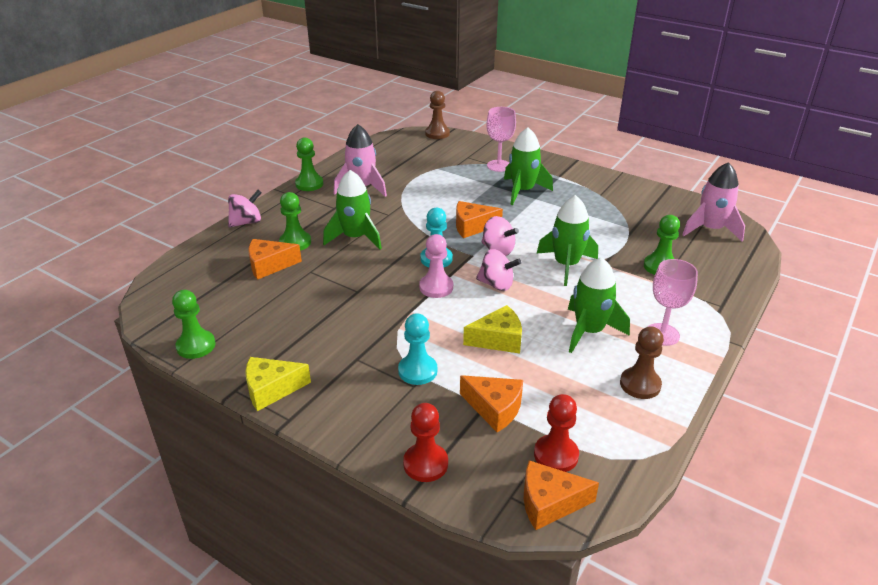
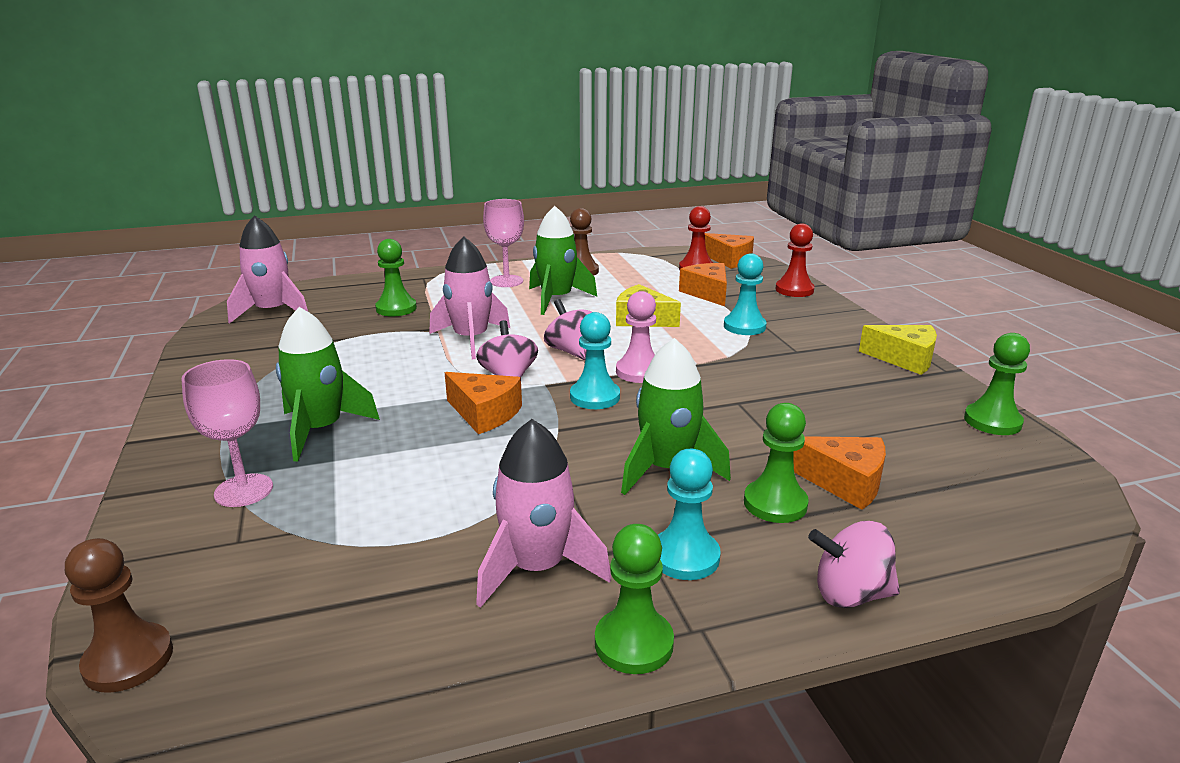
camera: 140 degrees left, 10 degrees down
green rocket [536,195,598,286] -> pink rocket [429,236,510,359]
none -> turquoise pawn [658,449,721,580]

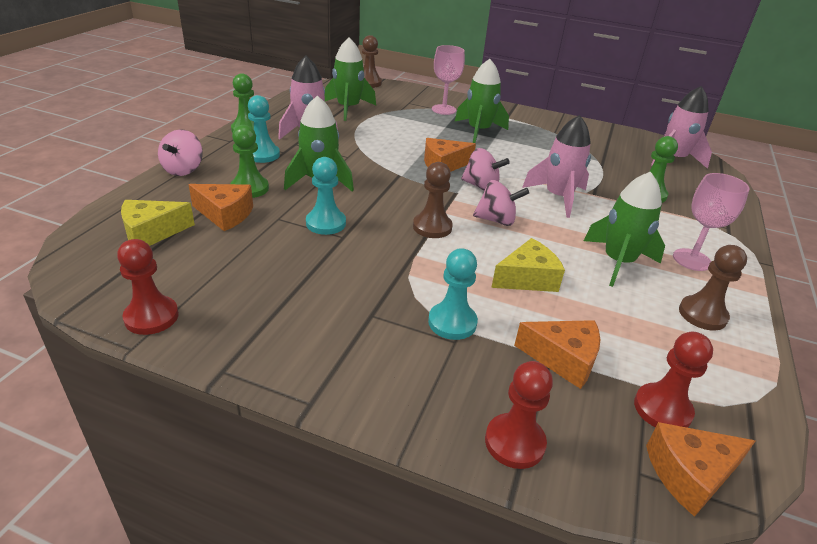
camera: 125 degrees right, 10 degrees up
turquoise pawn [570,312,620,409] -> turquoise pawn moved to [306,157,346,235]
pink pawn [616,291,656,383] -> brown pawn [413,162,453,238]
orange cheese [794,436,886,510] -> orange cheese turned 135 degrees counterclockwise [188,184,253,231]
pink spinning top [808,521,900,608] -> pink spinning top turned 150 degrees clockwise [158,130,203,176]
yellow cheese [859,325,937,375] -> yellow cheese moved to [121,200,195,246]
green pawn [964,333,1030,435] -> red pawn [117,239,179,335]
none -> green rocket [325,38,376,121]

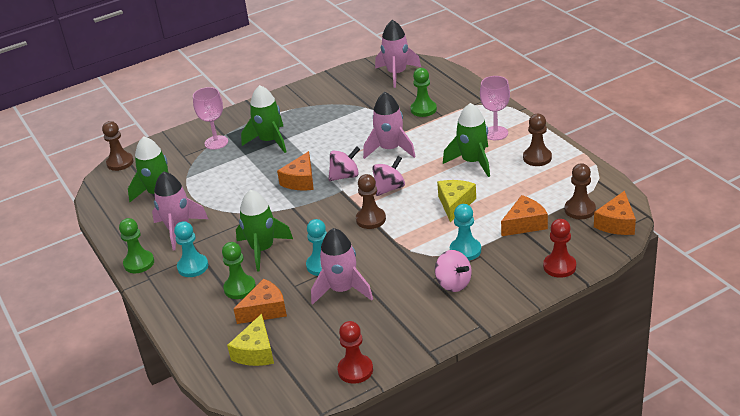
camera: 45 degrees left, 0 degrees up
pink spinning top [158,130,203,176] -> pink spinning top moved to [435,250,472,292]
red pawn [634,332,713,428] -> brown pawn [565,163,596,219]
none -> pink rocket [311,228,373,305]

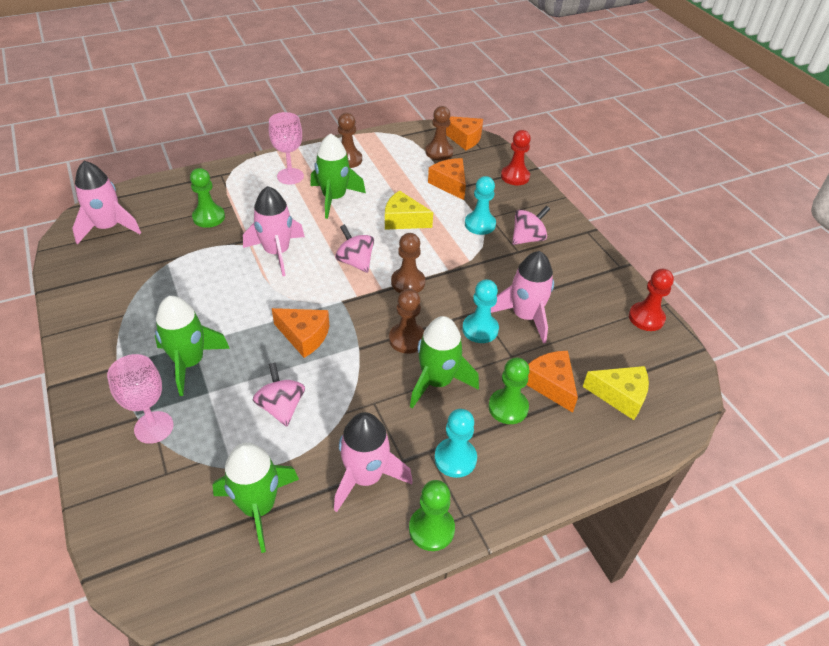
camera: 90 degrees left, 10 degrees up
brown pawn [102,121,134,171] -> brown pawn moved to [389,289,424,354]
pink spinning top [328,147,360,181] -> pink spinning top moved to [253,363,305,427]

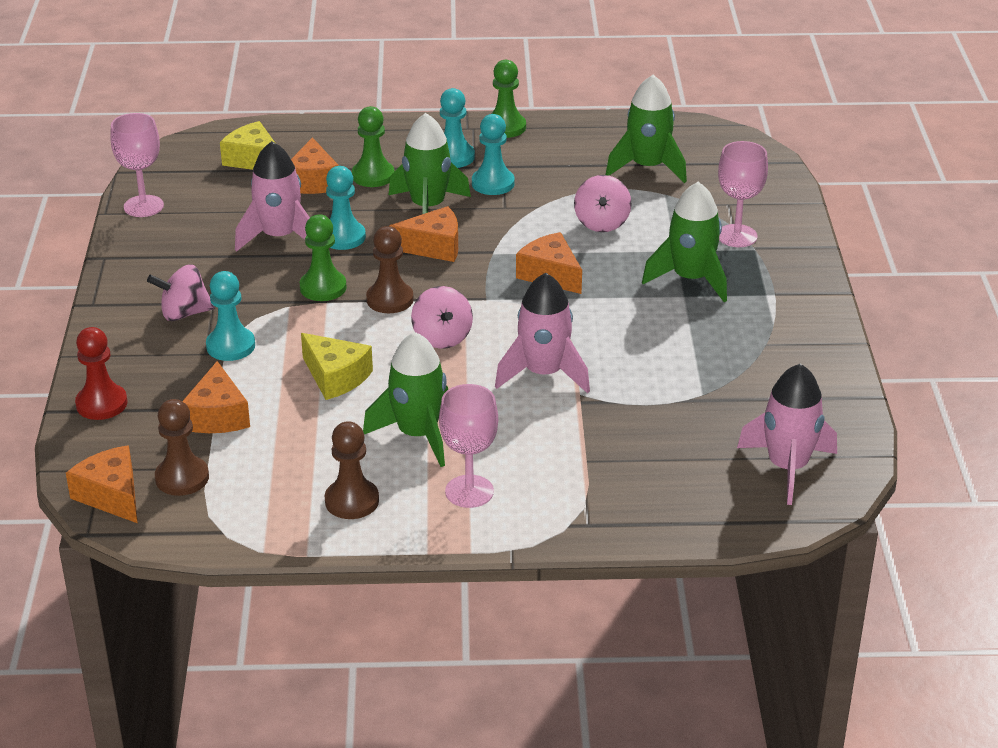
camera: 155 degrees left, 10 degrees down
green pawn [190,168,225,228] -> green pawn moved to [300,215,347,301]
pink rocket [334,412,413,512] -> none
brown pawn [389,289,424,354] -> orange cheese [389,206,458,262]
red pawn [629,269,674,331] -> pink goblet [110,113,164,217]
none -> turquoise pawn [472,114,515,195]

